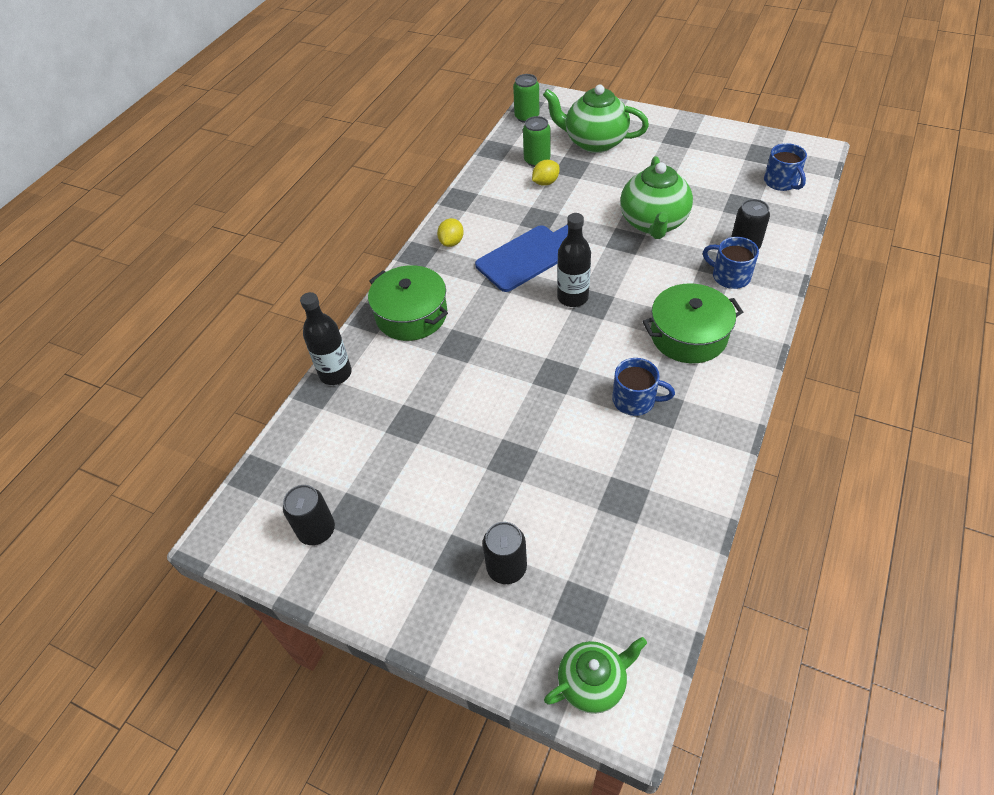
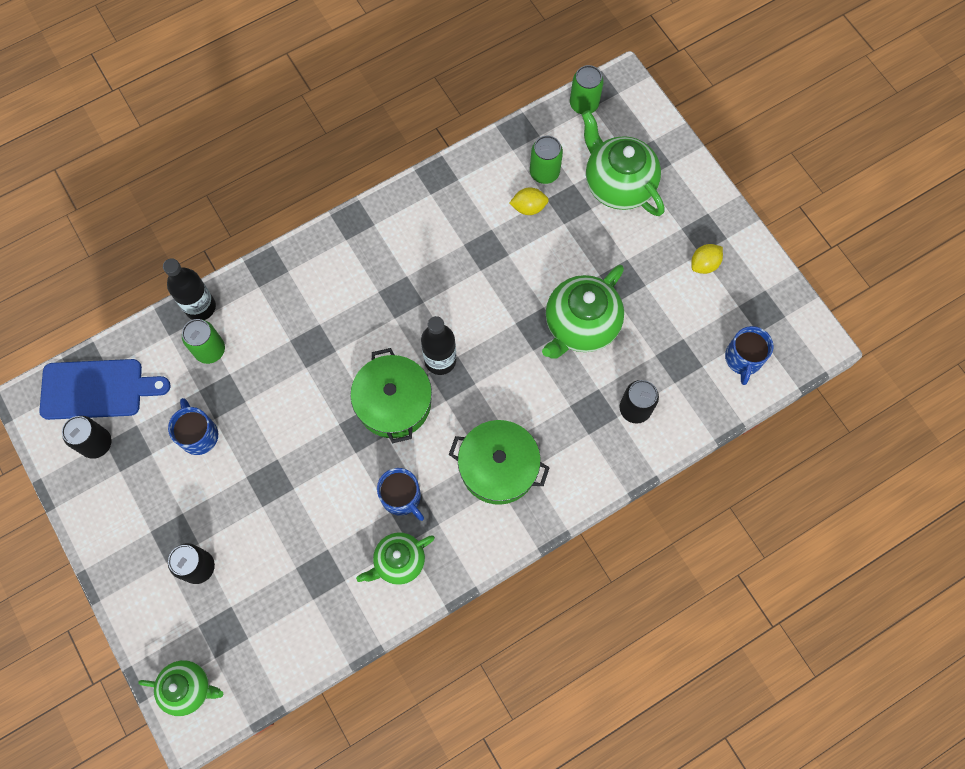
camera: 30 degrees right, 20 degrees up
green pot [368,265,448,341] -> green pot moved to [350,348,432,443]
yellow lemon [437,218,464,247] -> yellow lemon moved to [691,244,723,274]
blue cutting board [475,225,568,292] -> blue cutting board moved to [39,359,171,420]
blue mug [703,237,759,289] -> blue mug moved to [168,398,218,455]
none -> green can [182,319,225,364]
none -> green teapot [356,533,435,585]

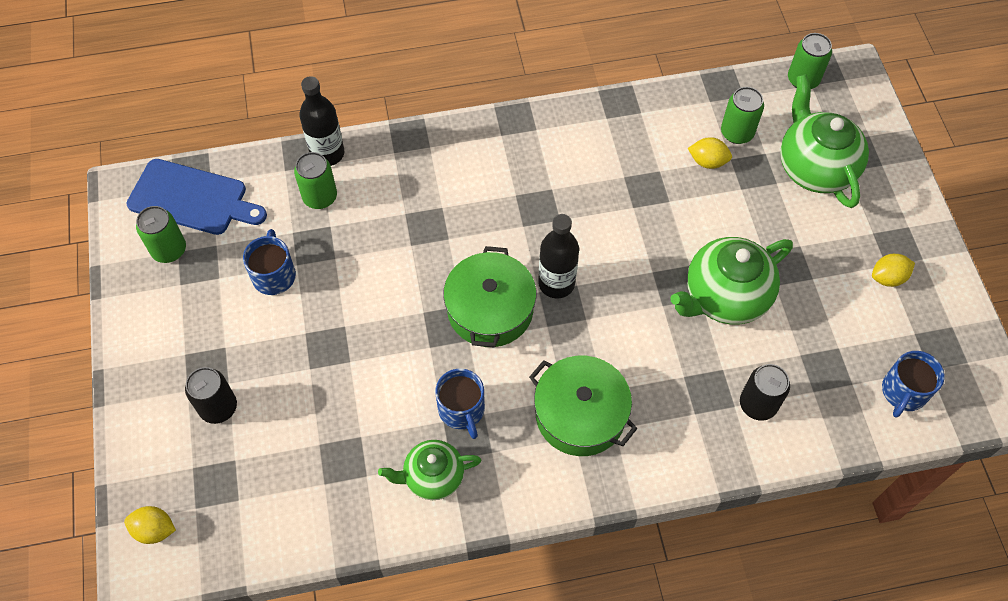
camera: 20 degrees right, 10 degrees down
black can [62,416,111,459] -> green can [136,206,186,263]
green teapot [138,660,223,716] -> yellow lemon [124,506,176,544]

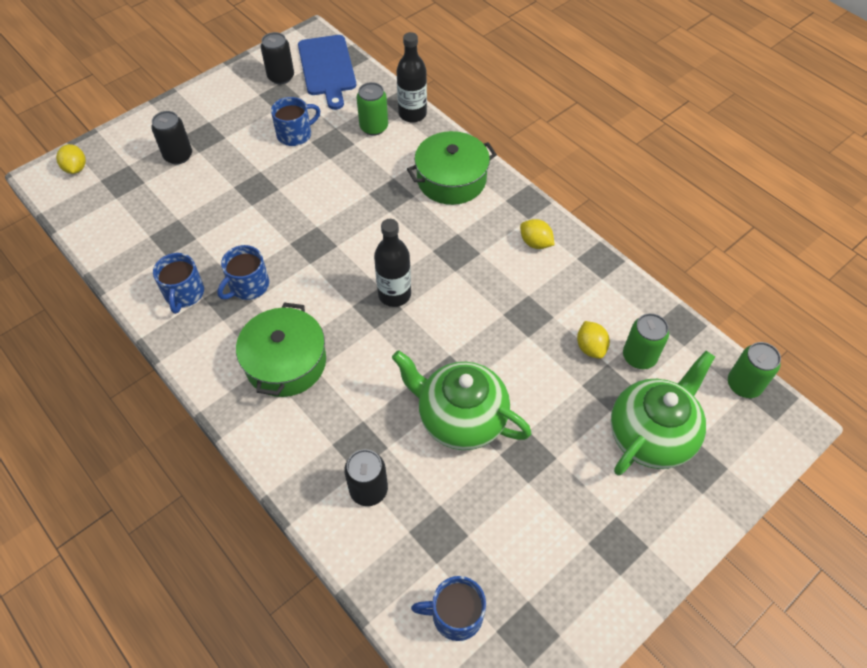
camera: 60 degrees right, 5 degrees down
green can [136,206,186,263] -> black can [261,32,294,84]
green teapot [378,440,481,500] -> blue mug [153,253,204,314]
green pot [443,246,536,348] -> green pot moved to [407,131,497,205]
yellow lemon [872,254,915,287] -> yellow lemon moved to [520,219,555,249]

